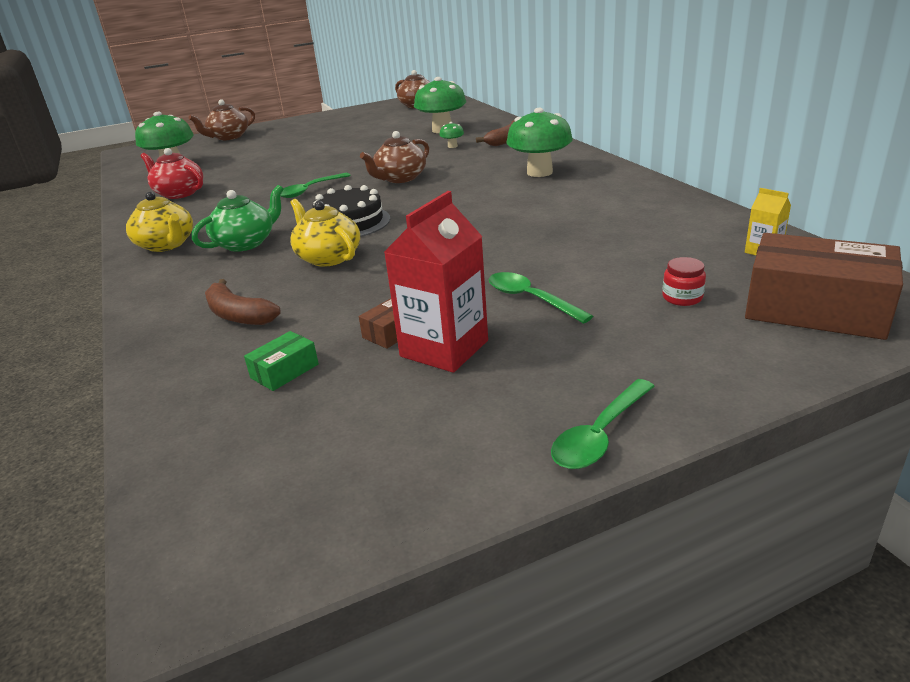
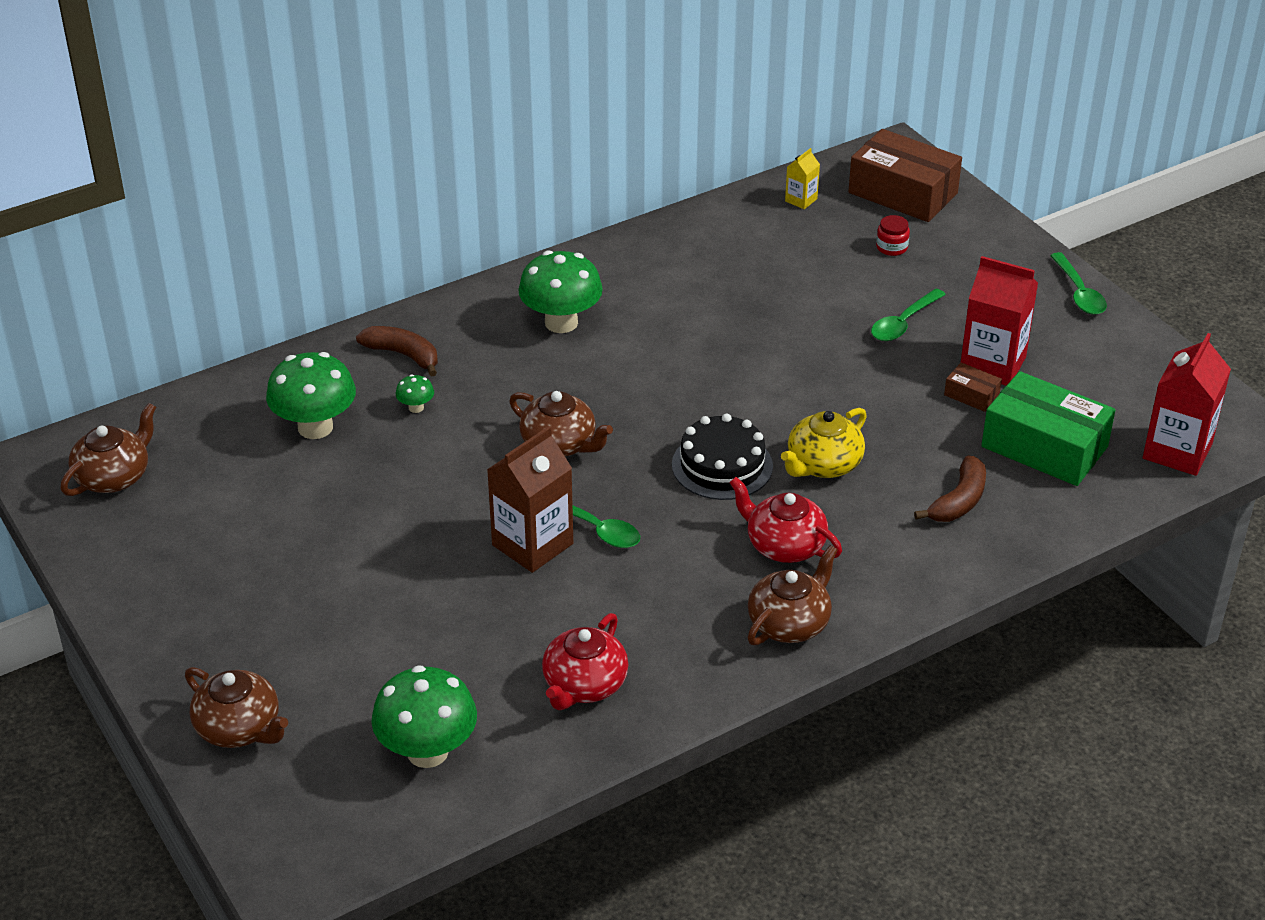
camera: 100 degrees left, 10 degrees up
yellow teapot [126,192,193,252] -> brown teapot [747,545,838,646]
green teapot [192,185,284,252] -> red teapot [729,477,842,563]
green box [244,331,319,391] -> green box [981,371,1115,486], size x2.23
green spoon [551,379,655,469] -> green spoon turned 45 degrees clockwise [1050,252,1107,315]
brown box [745,233,903,340] -> brown box turned 75 degrees counterclockwise [848,129,962,222]
none -> brown carton [487,426,573,573]
none -> red carton [1143,333,1231,476]

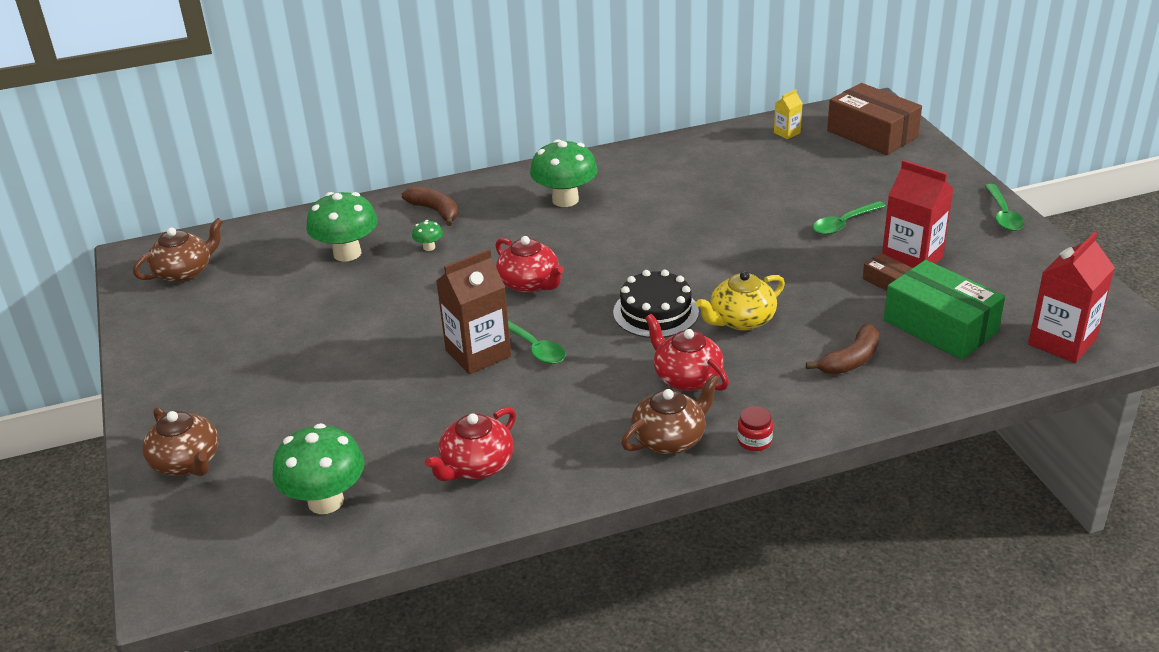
camera: 15 degrees right, 5 degrees down
brown teapot [509,391,613,457] -> red teapot [496,236,564,293]
red jar [876,215,910,256] -> red jar moved to [737,406,773,451]

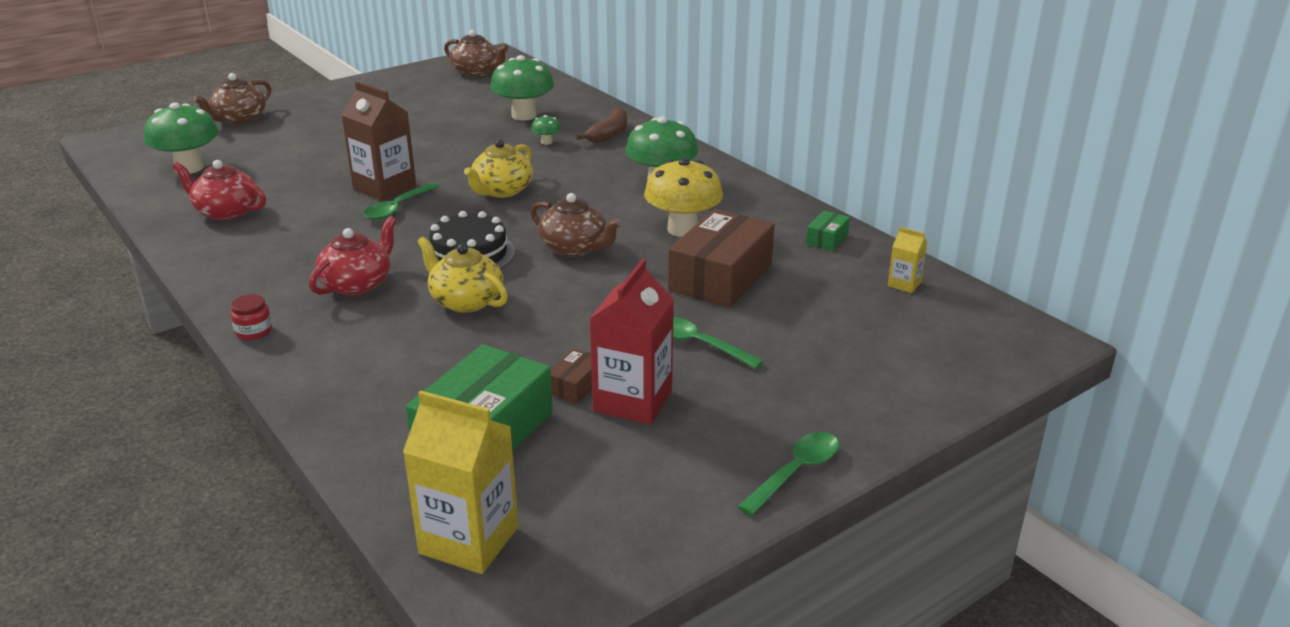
camera: 70 degrees right, 5 degrees down
red teapot [496,236,564,293] -> yellow teapot [464,139,533,198]
brown teapot [621,374,720,454] -> brown teapot moved to [530,193,622,257]
brown banana [806,324,879,374] -> none
brown box [827,83,922,155] -> brown box moved to [668,209,775,308]
green spoon [985,184,1024,231] -> green spoon turned 150 degrees clockwise [738,432,839,516]
red carton [1028,232,1115,363] -> yellow carton [403,391,518,574]
none -> yellow mushroom [644,158,723,237]
none -> green box [806,211,850,251]

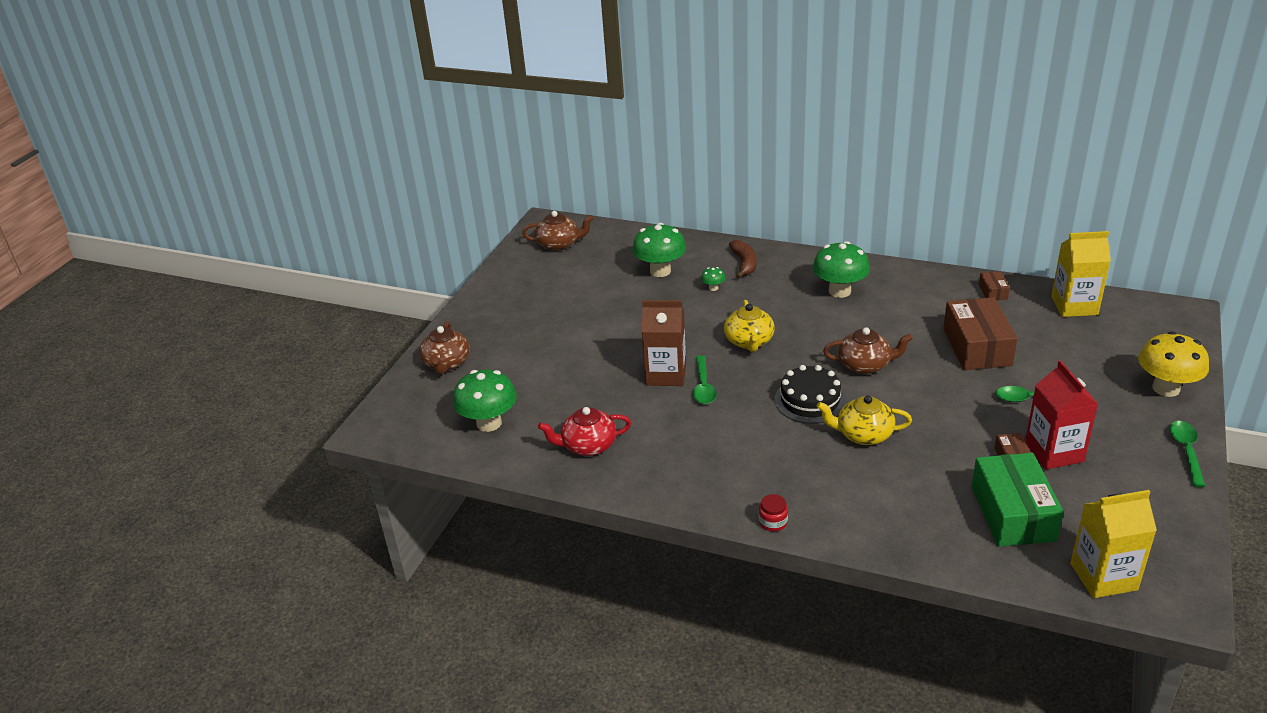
camera: 30 degrees left, 5 degrees up
red teapot [309,216,397,295] -> none
yellow mushroom [644,158,723,237] -> yellow mushroom moved to [1138,331,1209,397]
green box [806,211,850,251] -> brown box [979,271,1010,301]
yellow carton [888,227,927,293] -> yellow carton [1051,231,1111,317], size x2.04

